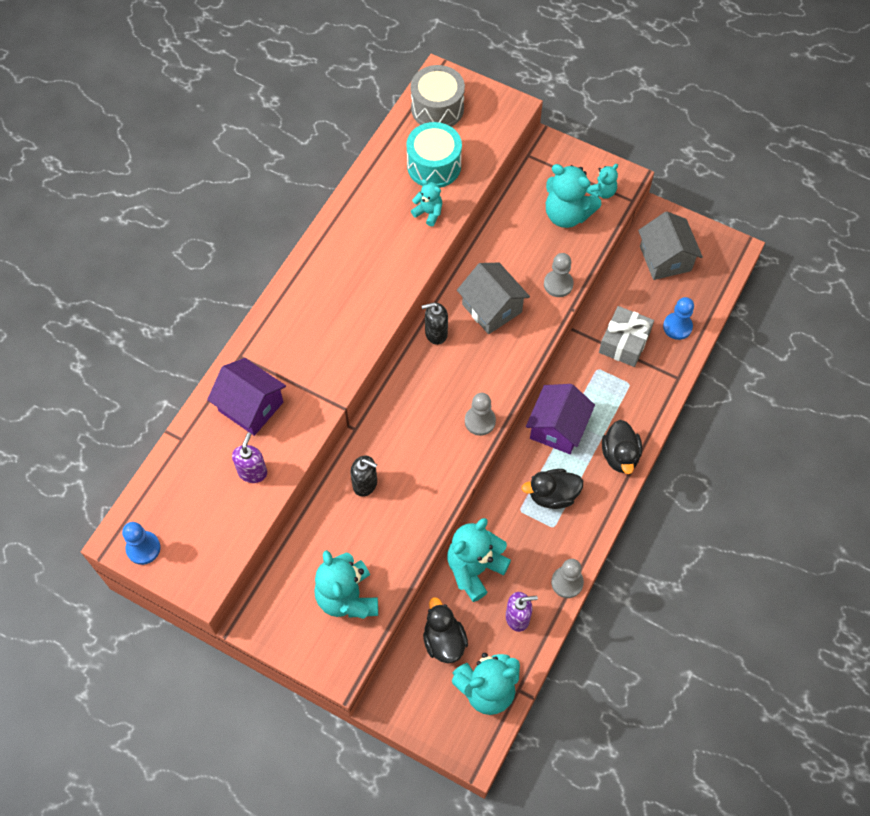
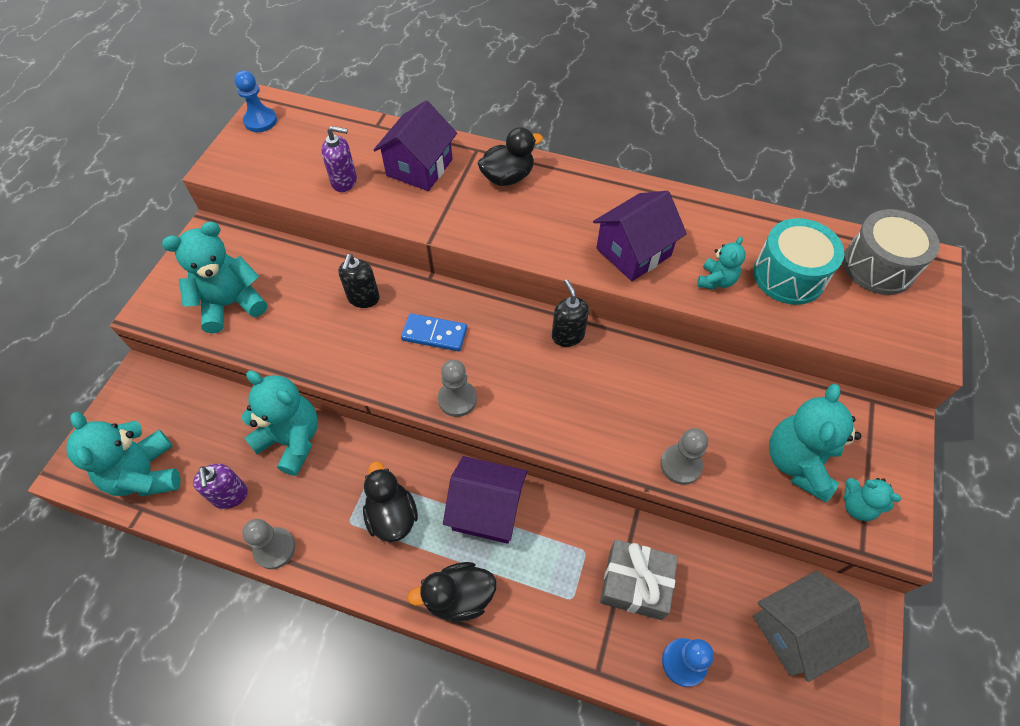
camera: 80 degrees right, 5 degrees down
black duck [423,597,468,663] -> black duck moved to [477,127,543,186]
grey house [457,263,530,334] -> none
none -> blue domino [401,313,467,351]
none -> purple house [593,191,687,281]

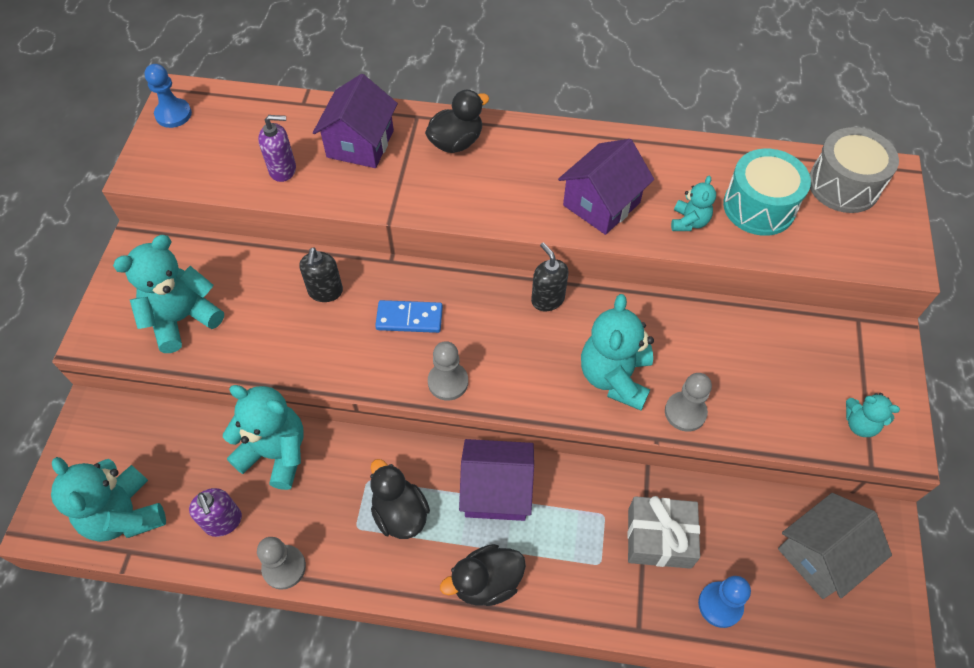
camera: 10 degrees left, 0 degrees up
turquoise teddy bear [769,384,861,502] -> turquoise teddy bear moved to [581,294,654,410]

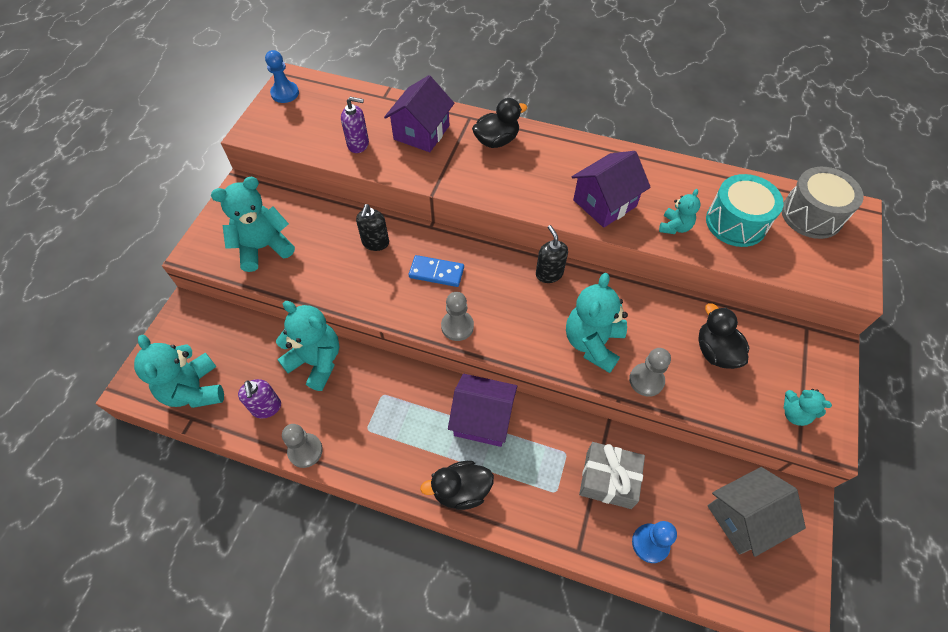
camera: 10 degrees right, 0 degrees up
black duck [370,459,430,539] -> black duck moved to [698,304,749,369]

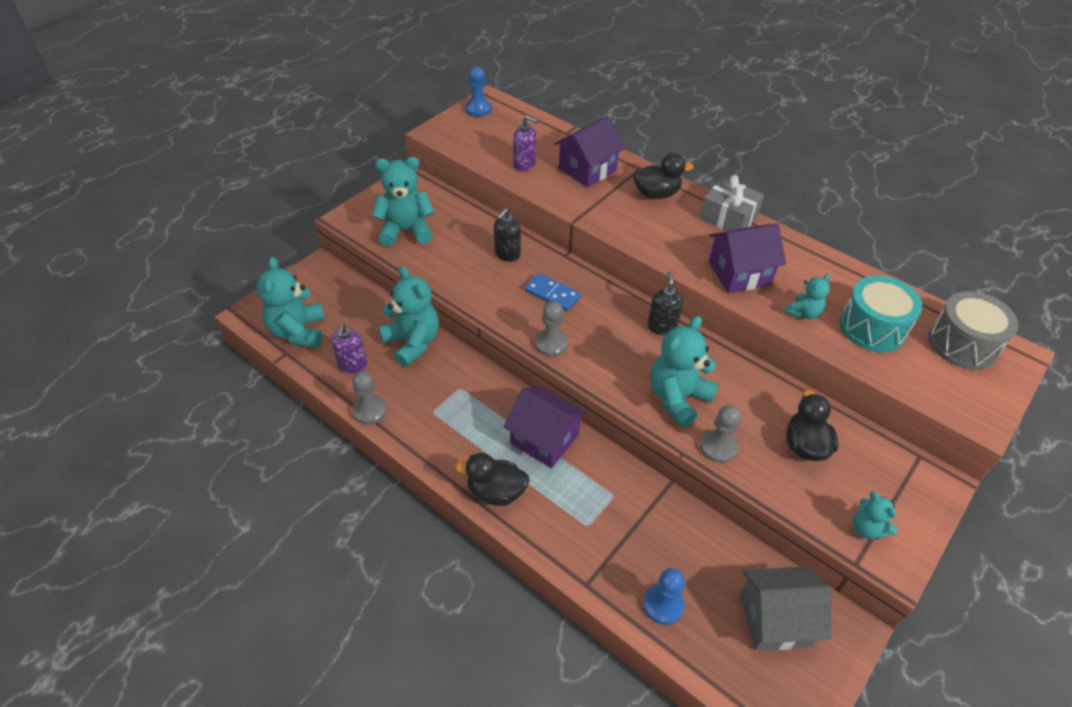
camera: 20 degrees right, 10 degrees down
grey gift [579,442,645,509] -> grey gift moved to [699,175,764,231]

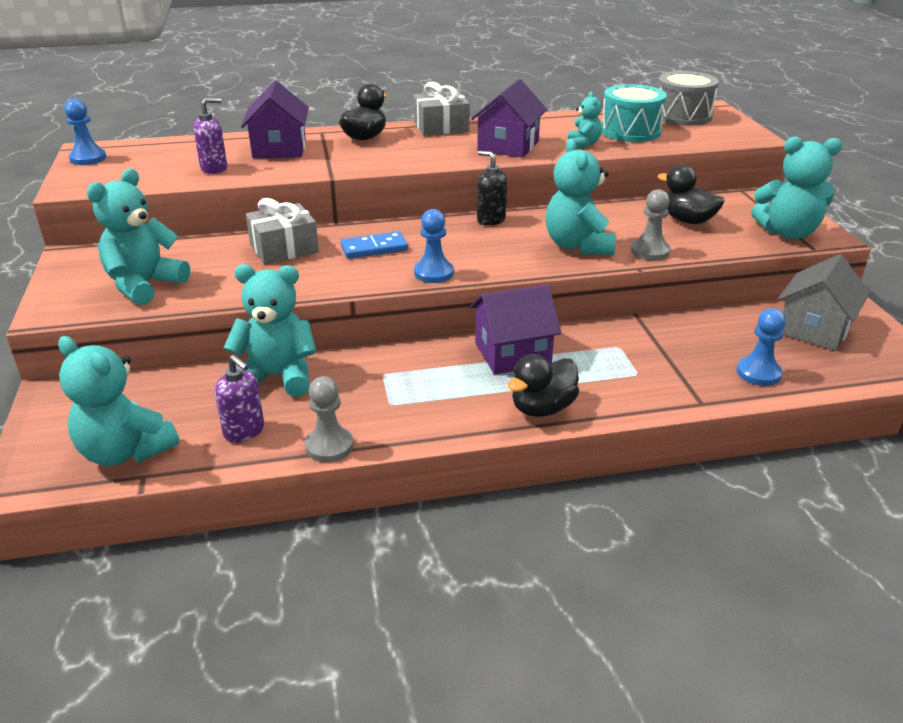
camera: 50 degrees left, 15 degrees down
black soap dispenser [494,208,521,261] -> grey gift [246,198,319,264]
grey pawn [535,301,568,357] -> blue pawn [414,209,454,283]
turquoise teddy bear [853,492,898,539] -> turquoise teddy bear [751,137,842,239], size x1.87

